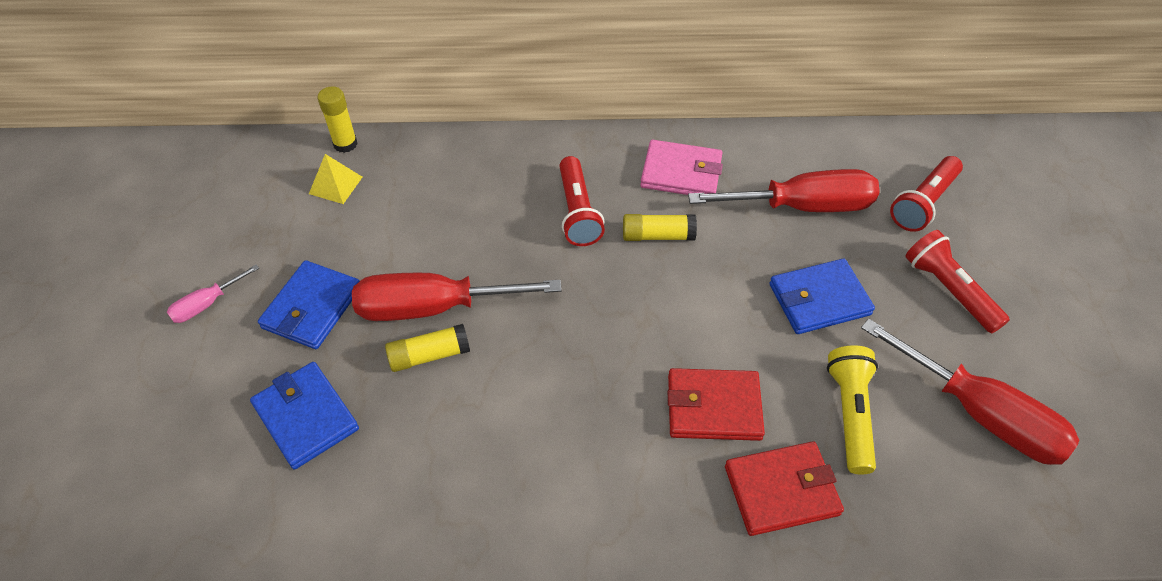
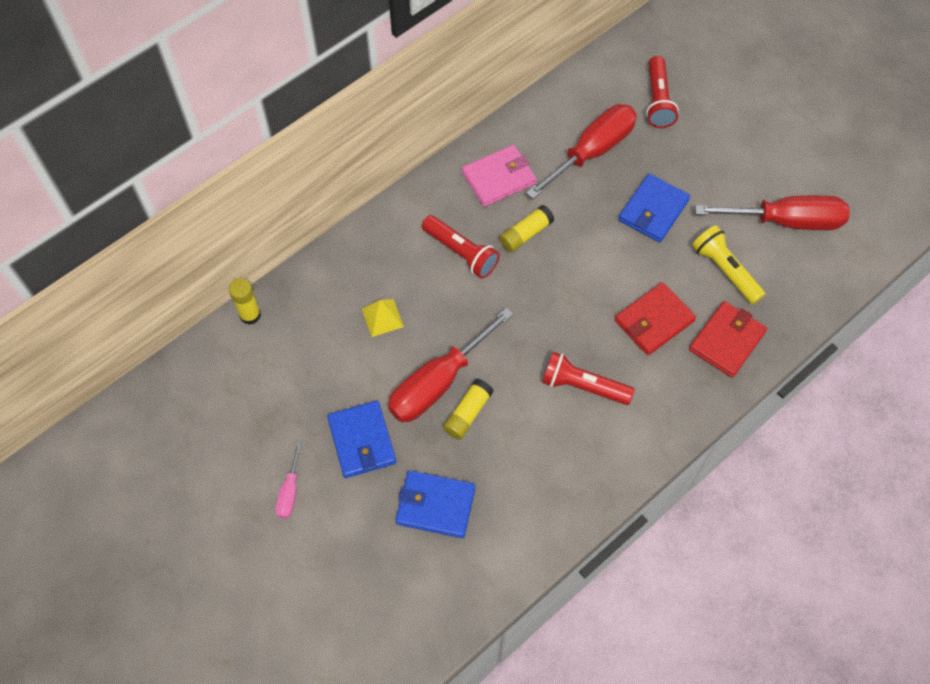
camera: 40 degrees left, 10 degrees up
yellow pyramid [309,154,362,204] -> yellow pyramid moved to [362,299,404,337]
red flashlight [905,230,1010,333] -> red flashlight moved to [542,352,635,405]

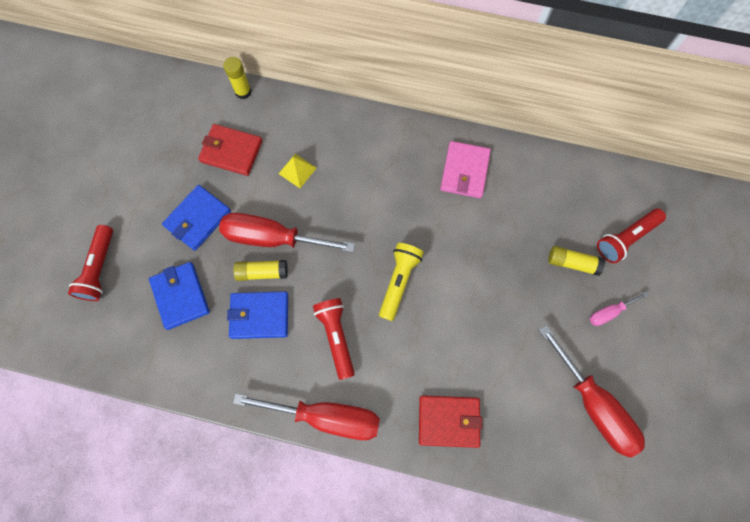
camera: 55 degrees right, 10 degrees up
pink screwdriver [275,442,302,519] -> pink screwdriver moved to [590,292,648,326]
red flashlight [422,215,500,279] -> red flashlight moved to [68,225,113,301]
pink wallet [462,145,537,207] -> pink wallet turned 75 degrees clockwise [440,141,491,198]
yellow glue stick [499,205,555,252] -> yellow glue stick moved to [548,246,605,276]
red screwdriver [526,104,637,199] -> red screwdriver moved to [233,394,380,440]
red wallet [615,282,696,355] -> red wallet moved to [198,124,262,176]
blue wallet [618,174,690,242] -> blue wallet moved to [227,291,288,339]
yellow flashlight [692,225,765,304] -> yellow flashlight moved to [379,243,424,321]

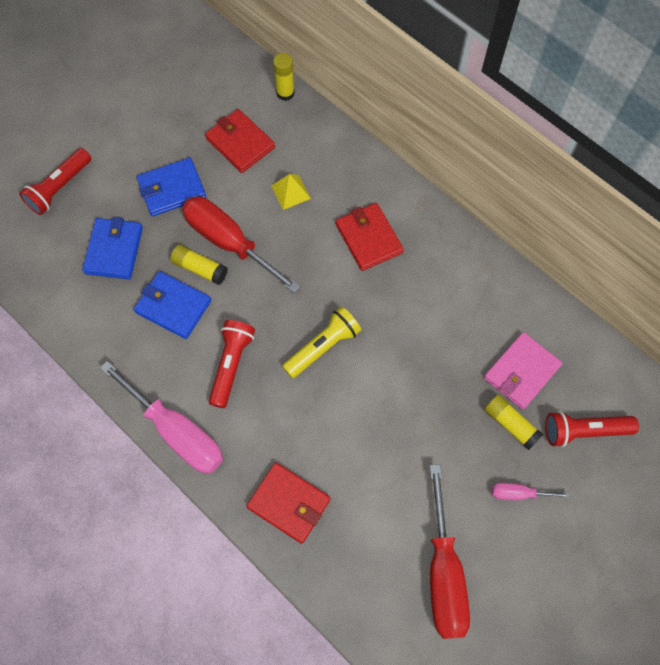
camera: 30 degrees right, 5 degrees down
red screwdriver [233,394,380,440] -> pink screwdriver [100,361,223,474]
pink wallet [440,141,491,198] -> pink wallet moved to [484,332,562,410]
none -> red wallet [336,203,404,271]

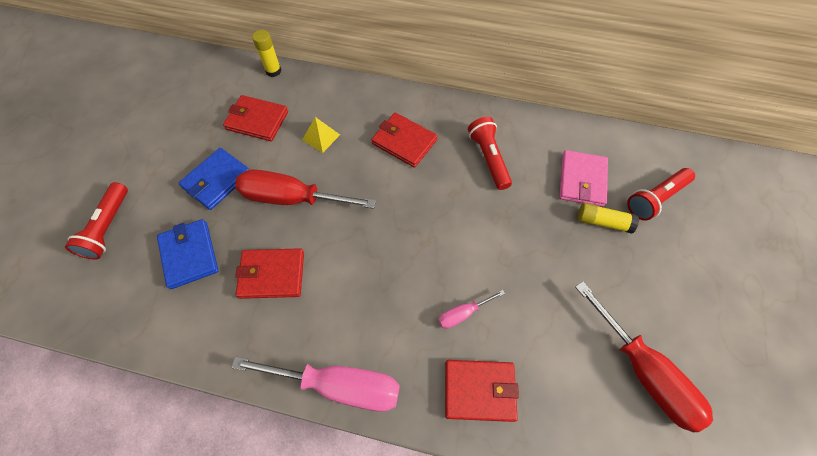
camera: 30 degrees left, 5 degrees down
blue wallet [134,271,211,339] -> red wallet [235,248,304,299]
yellow glue stick [170,245,228,285] -> none
red flashlight [209,320,255,408] -> red flashlight moved to [468,117,512,190]
yellow flashlight [282,306,361,378] -> none
pink screwdriver [492,483,570,500] -> pink screwdriver moved to [438,290,505,329]

